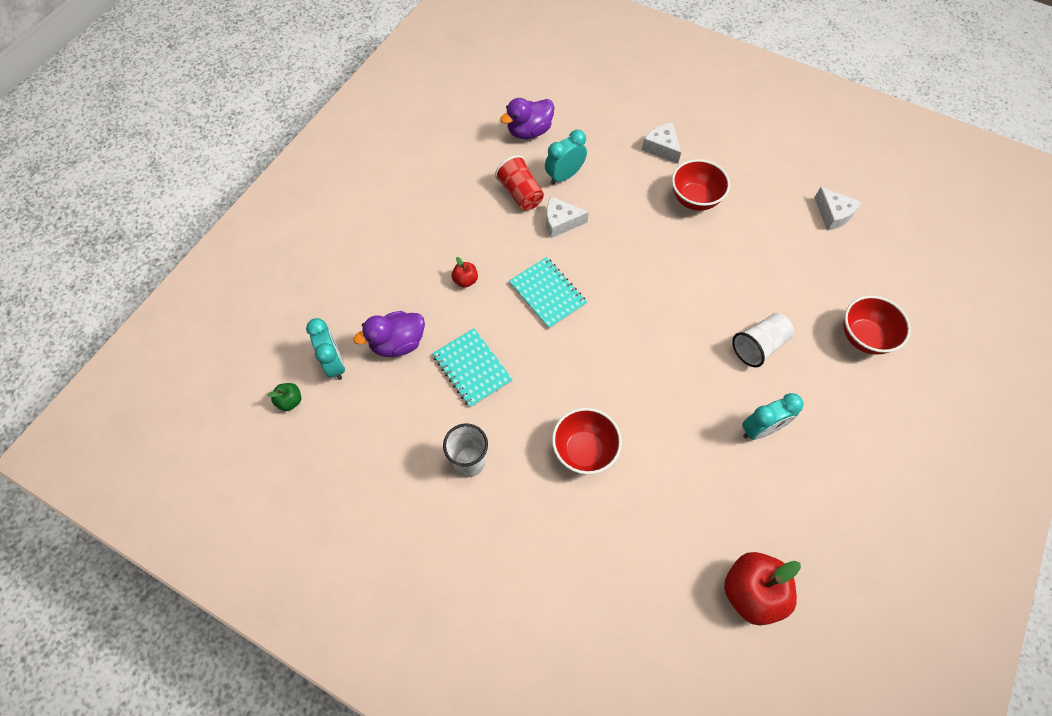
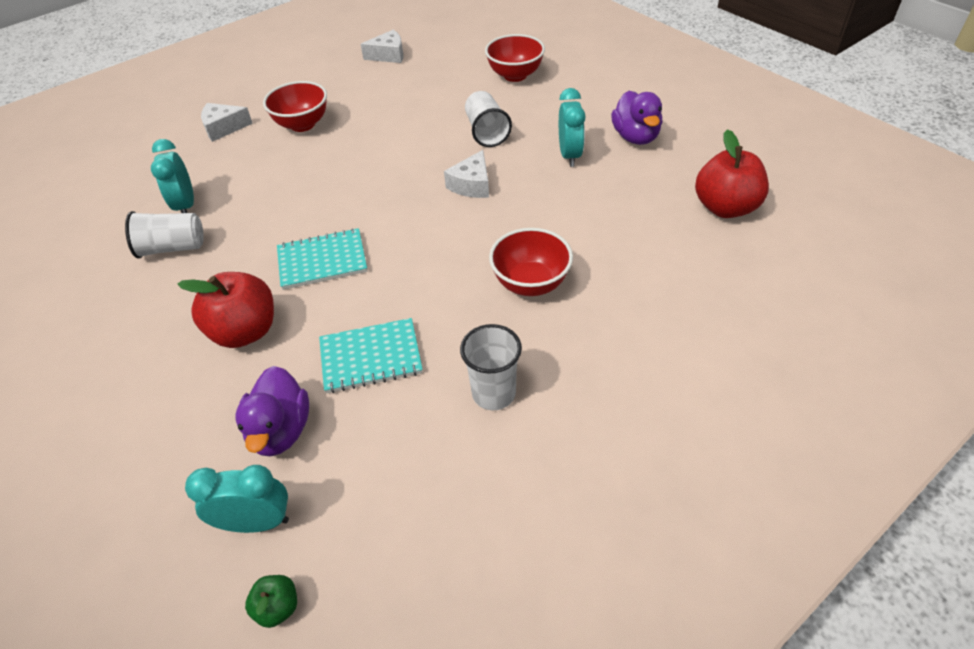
camera: 65 degrees left, 15 degrees down
red apple [452,257,478,288] -> red apple [178,272,274,348], size x2.10
red cup [495,155,544,210] -> white cup [125,211,204,259]
purple duck [500,98,554,139] -> purple duck moved to [611,91,662,145]
white cheese [546,196,589,238] -> white cheese moved to [444,150,489,198]

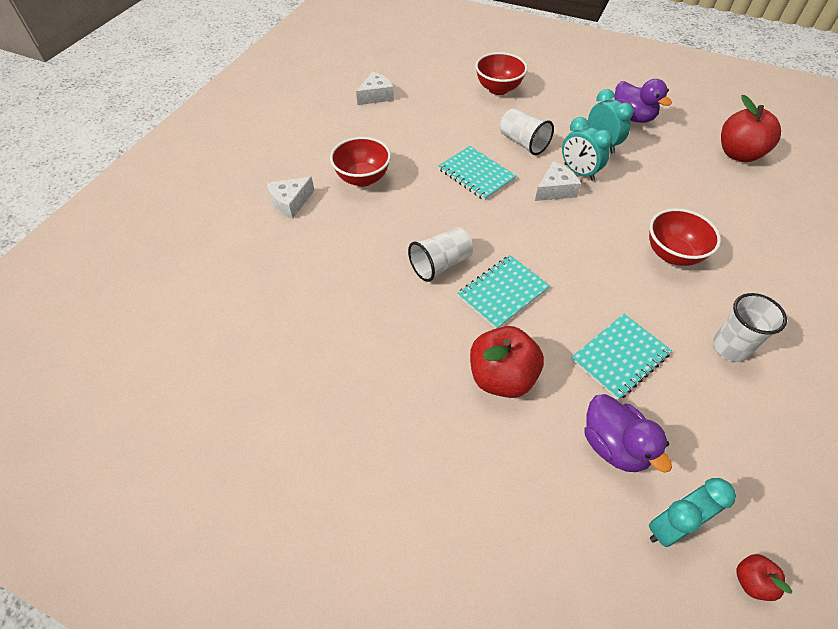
camera: 30 degrees left, 5 degrees up
white cup [125,211,204,259] -> white cup moved to [408,227,473,282]
turquoise clock [151,139,194,213] -> turquoise clock moved to [562,117,613,181]
green apple [245,575,297,628] -> red apple [736,554,792,601]
white cheese [444,150,489,198] -> white cheese turned 120 degrees counterclockwise [535,161,581,201]
none -> turquoise notebook [438,146,516,201]

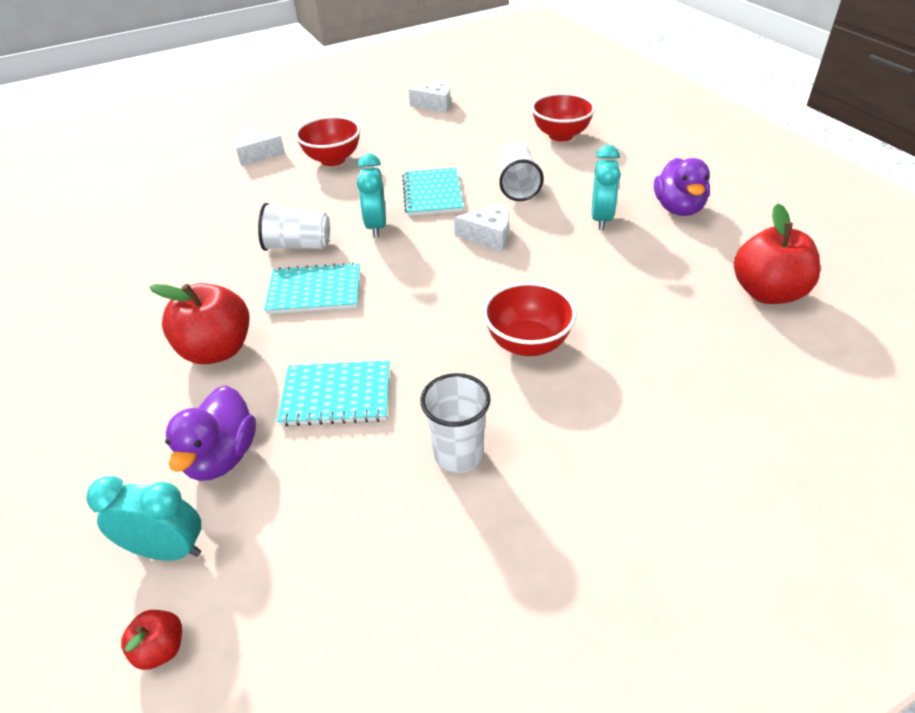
camera: 40 degrees right, 10 degrees down
turquoise clock [562,117,613,181] -> turquoise clock moved to [357,154,386,238]

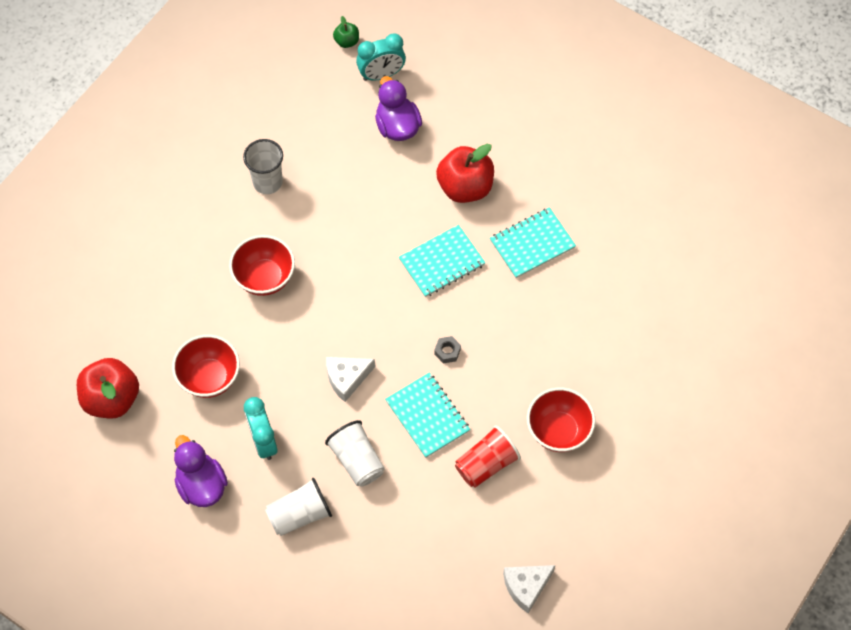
camera: 150 degrees right, 20 degrees up
red apple [121,610,182,670] -> green apple [333,16,359,48]
white cheese [235,128,285,166] -> none
white cup [258,203,330,251] -> white cup moved to [265,478,332,536]
turquoise notebook [277,360,389,426] -> turquoise notebook moved to [490,207,576,278]
turquoise clock [357,154,386,238] -> grey nut [434,336,461,364]
red bowl [531,93,595,141] -> red bowl moved to [172,335,240,398]
none -> red cup [455,425,521,488]

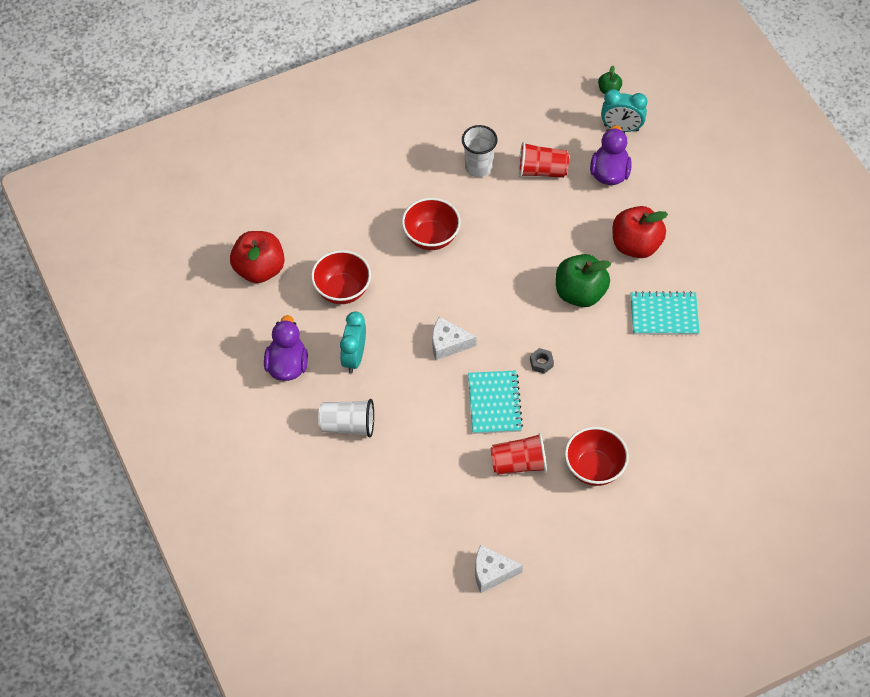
camera: 30 degrees right, 5 degrees down
white cup [325,420,385,487] -> none
turquoise notebook [399,225,485,297] -> green apple [556,254,611,307]
none -> red cup [518,142,569,178]

